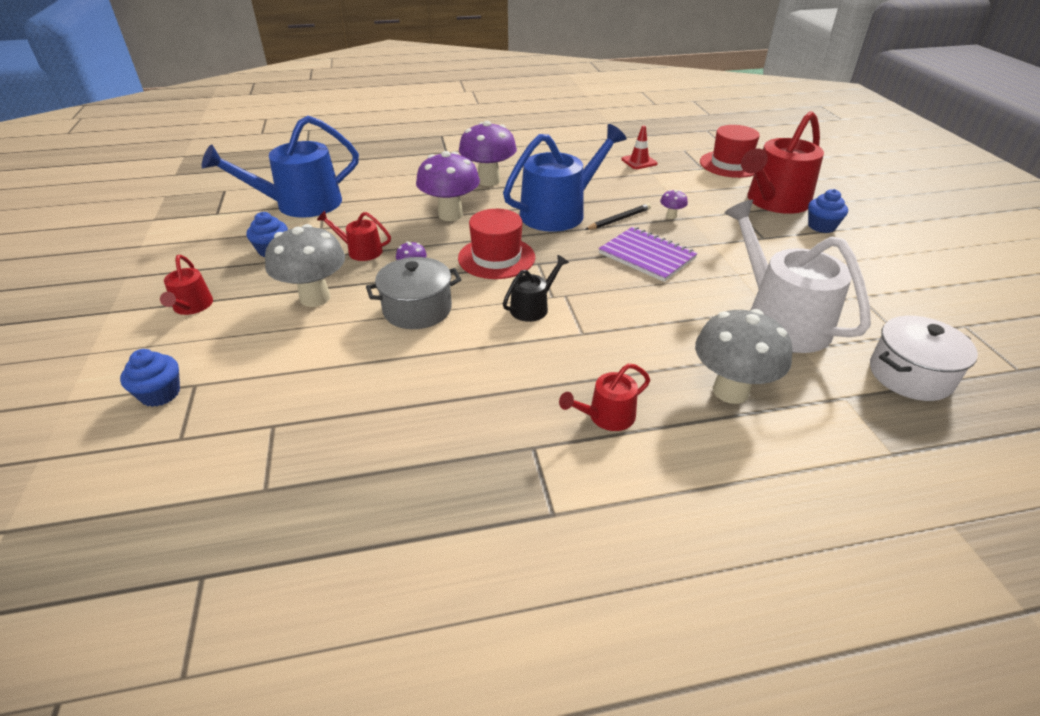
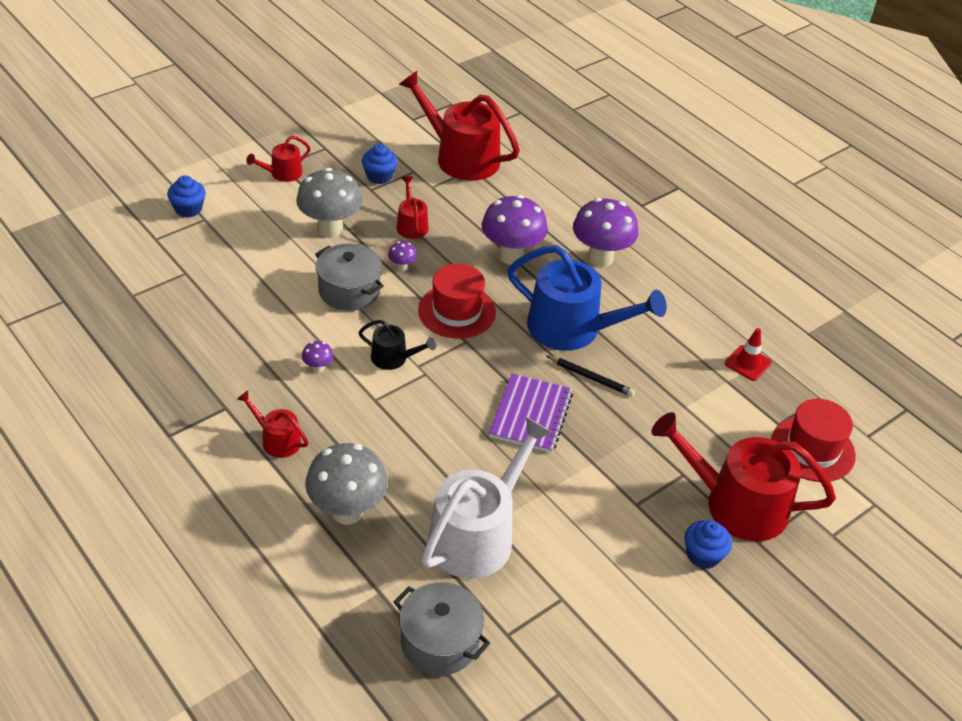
camera: 60 degrees right, 5 degrees up
blue watering can [202,116,359,218] -> red watering can [399,71,520,181]
purple mushroom [660,190,688,219] -> purple mushroom moved to [302,341,333,373]
white pot [870,316,978,401] -> grey pot [394,582,490,675]

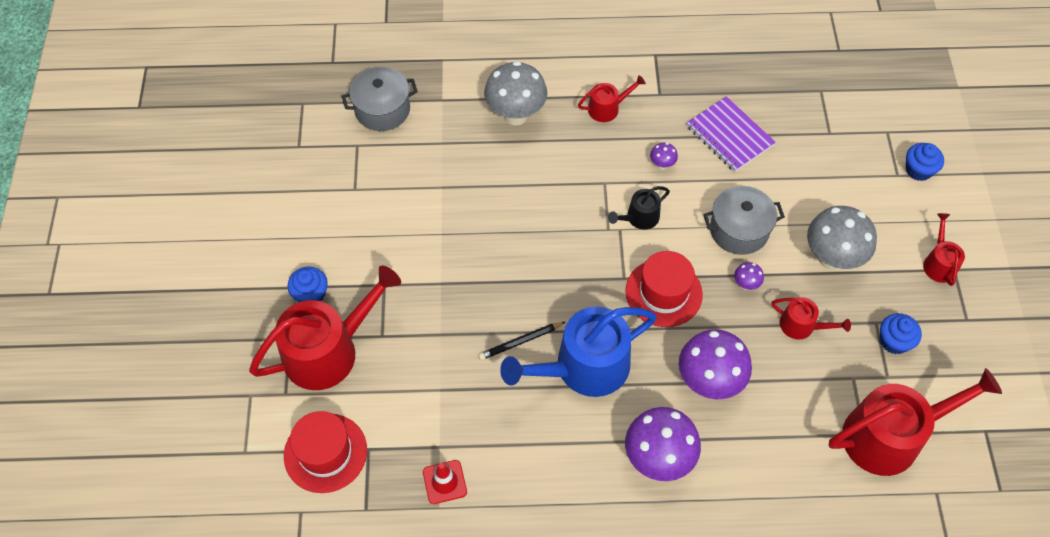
camera: 130 degrees right, 15 degrees up
white watering can [421,417,553,579] -> none
purple notebook [489,374,573,453] -> purple notebook moved to [687,96,776,172]

